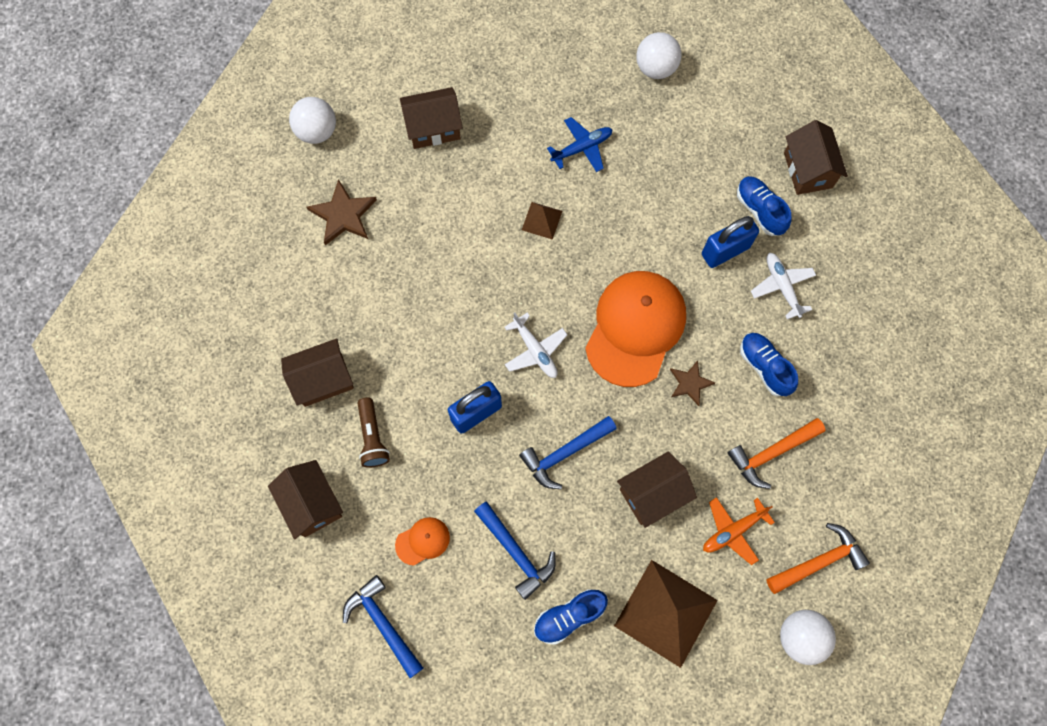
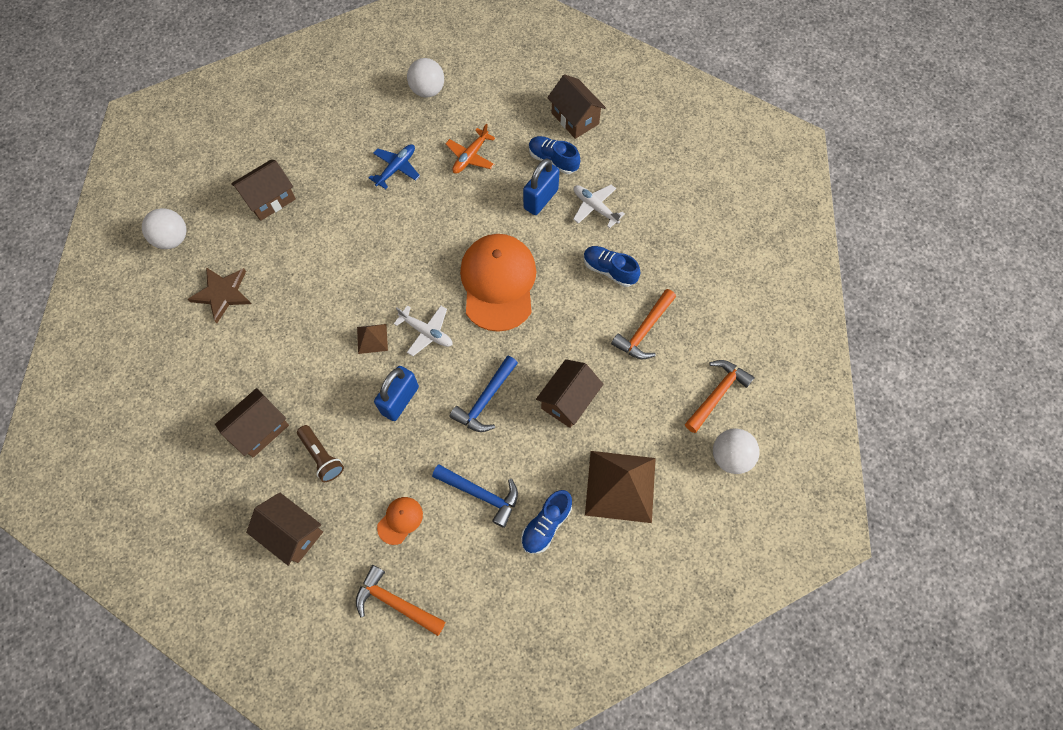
camera: 25 degrees left, 5 degrees down
blue hammer [343,575,423,678] -> orange hammer [356,565,445,636]
brown pyramid [522,202,562,240] -> brown pyramid moved to [357,324,388,354]
brown star [670,360,715,406] -> none
orange plane [703,497,775,565] -> orange plane moved to [446,124,495,174]

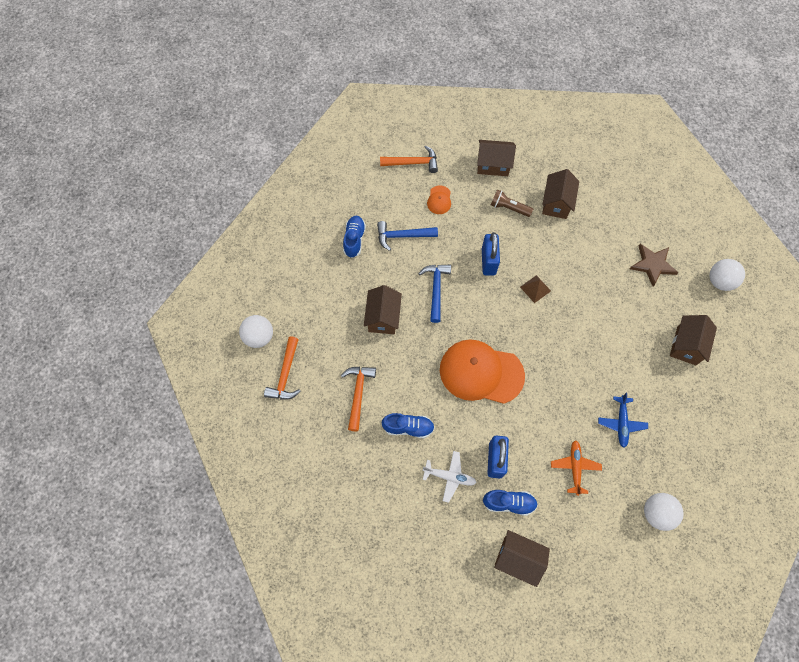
camera: 150 degrees right, 0 degrees up
white plane [394,305,453,356] -> none
orange cap [460,234,536,332] -> orange cap turned 135 degrees clockwise [440,340,525,404]
brown pyramid [585,451,656,523] -> none

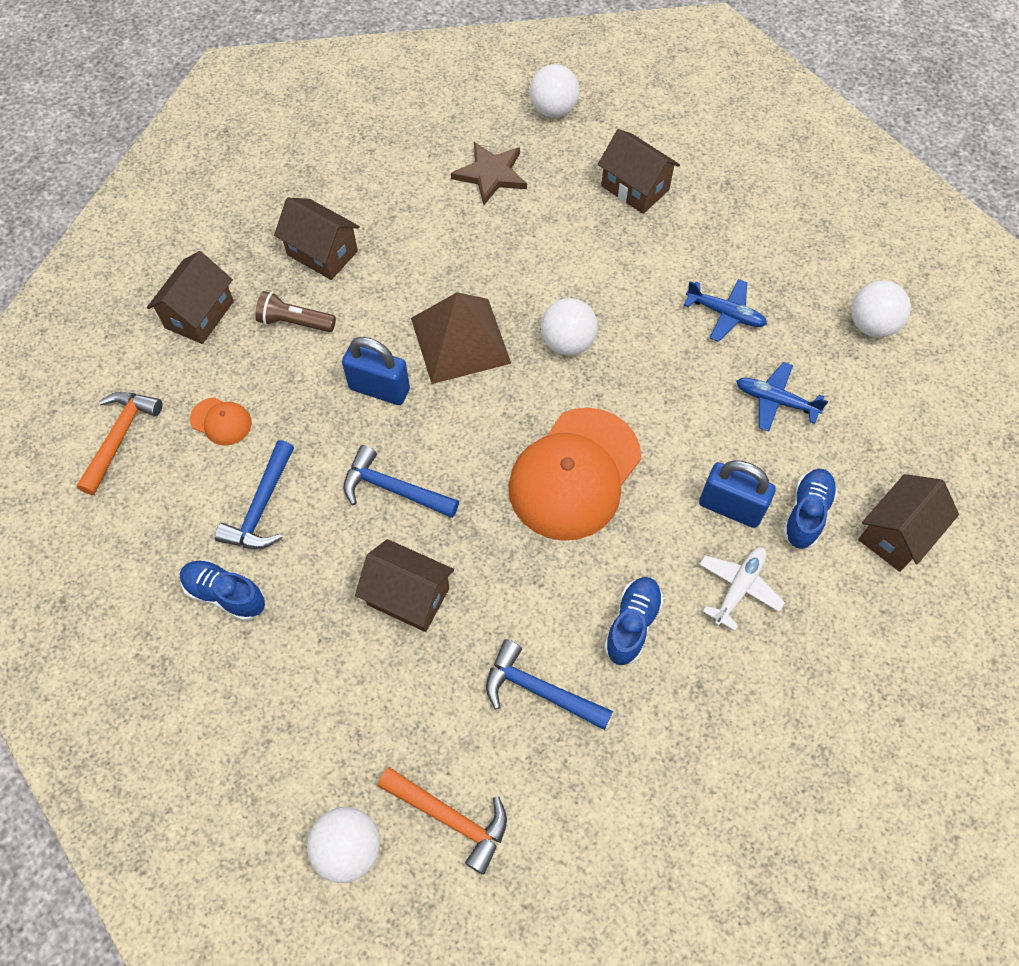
camera: 70 degrees left, 5 degrees down
orange hammer [341,367,376,431] -> blue hammer [486,639,613,730]
brown flashlight [491,189,533,217] -> brown flashlight turned 60 degrees clockwise [255,291,336,332]
brown pyramid [520,275,551,303] -> brown pyramid [411,292,511,384], size x2.08
orange plane [551,440,602,496] -> blue plane [736,362,828,431]
none -> white ball [541,298,598,355]

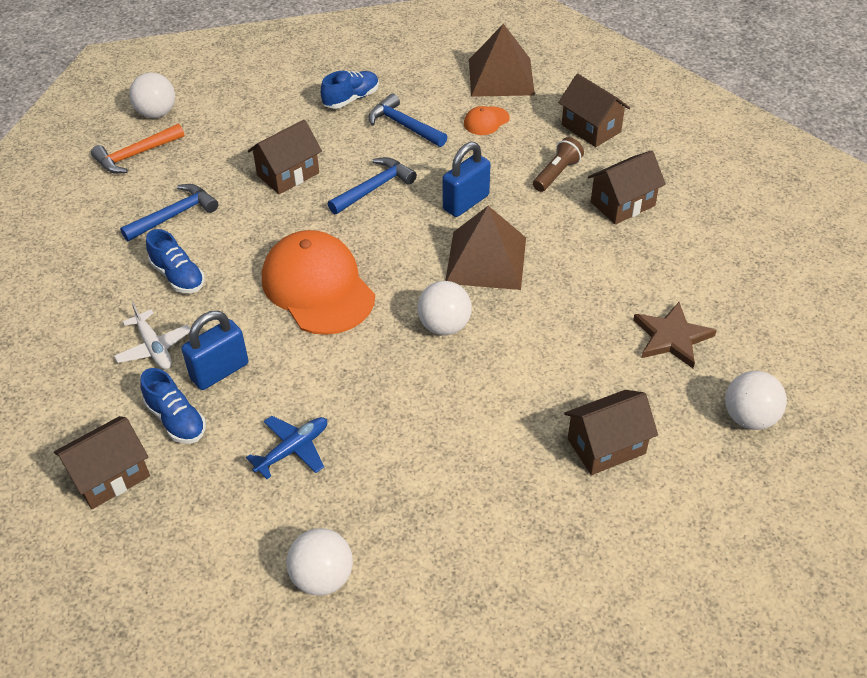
camera: 115 degrees right, 15 degrees down
orange hammer [76,392,162,495] -> brown pyramid [469,23,535,97]
blue plane [684,279,767,342] -> none
brown house [858,474,959,572] -> brown house turned 75 degrees clockwise [54,416,150,509]

